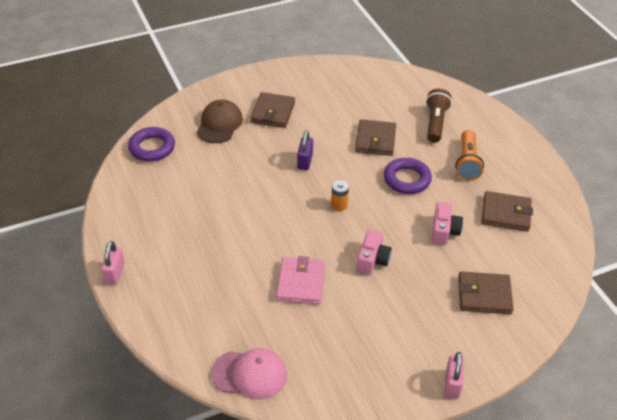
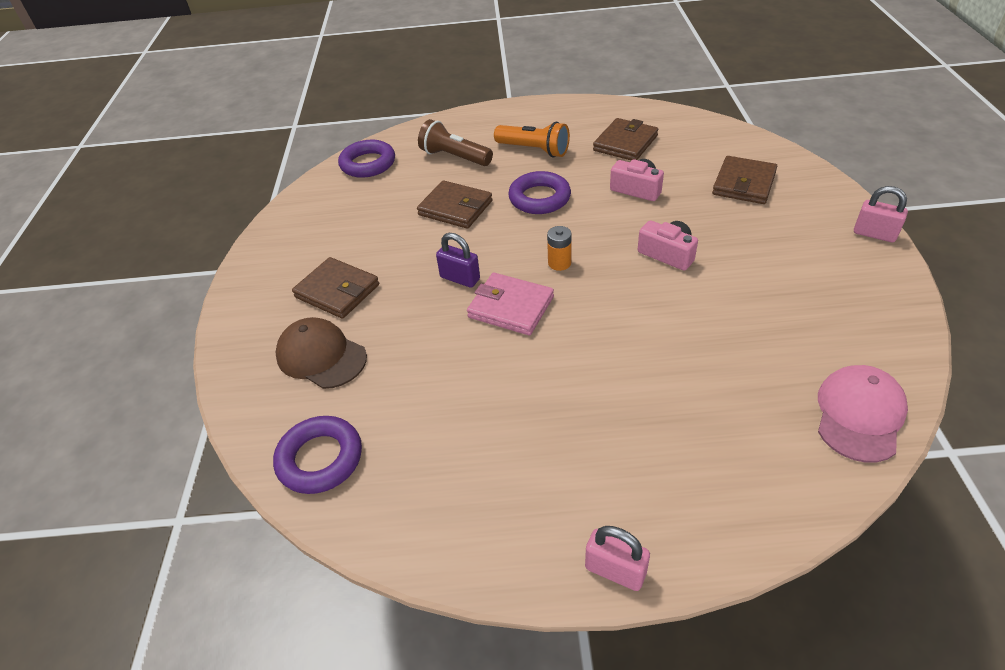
camera: 65 degrees left, 0 degrees up
pink wallet [276,256,325,304] -> pink wallet moved to [467,273,554,335]
none -> purple ring [338,140,395,178]

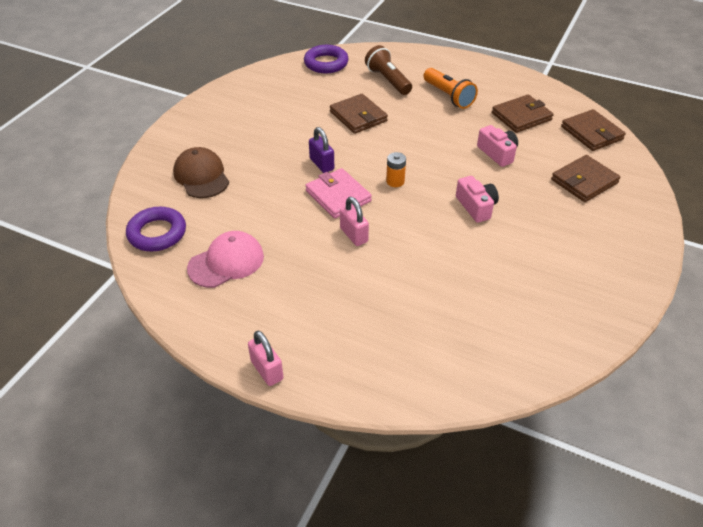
camera: 25 degrees right, 0 degrees up
brown wallet [292,257,379,319] -> brown wallet moved to [561,109,626,151]
purple ring [508,171,571,214] -> none
pink cap [818,365,908,463] -> pink cap moved to [187,231,264,288]
pink padlock [854,186,908,242] -> pink padlock moved to [340,197,369,246]

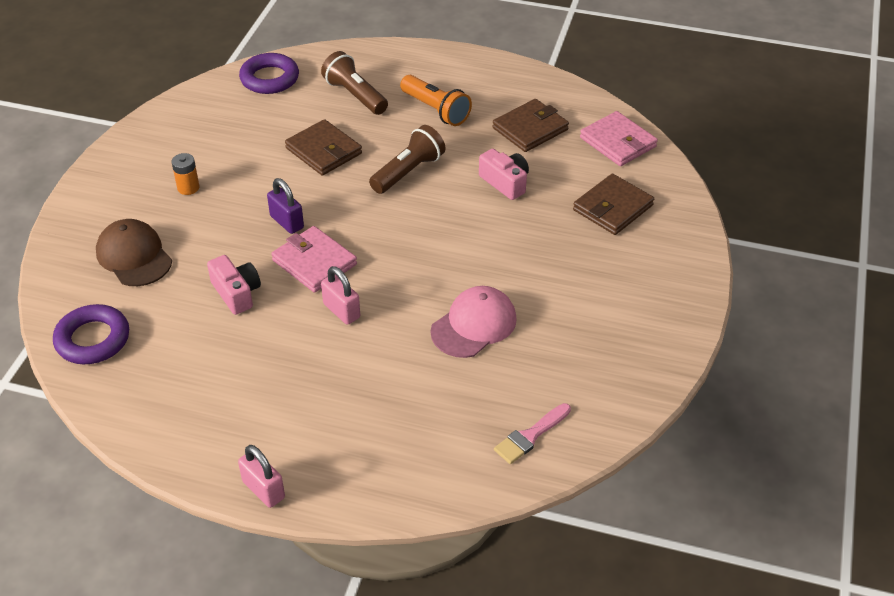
camera: 10 degrees left, 0 degrees up
pink cap [187,231,264,288] -> pink cap moved to [431,286,517,358]
orange battery [386,152,406,187] -> orange battery moved to [171,153,200,195]
pink camera [456,176,499,223] -> pink camera moved to [207,255,261,315]
brown wallet [561,109,626,151] -> pink wallet [580,111,658,166]
none -> brown flashlight [369,125,445,194]
none -> pink brush [494,403,571,464]

